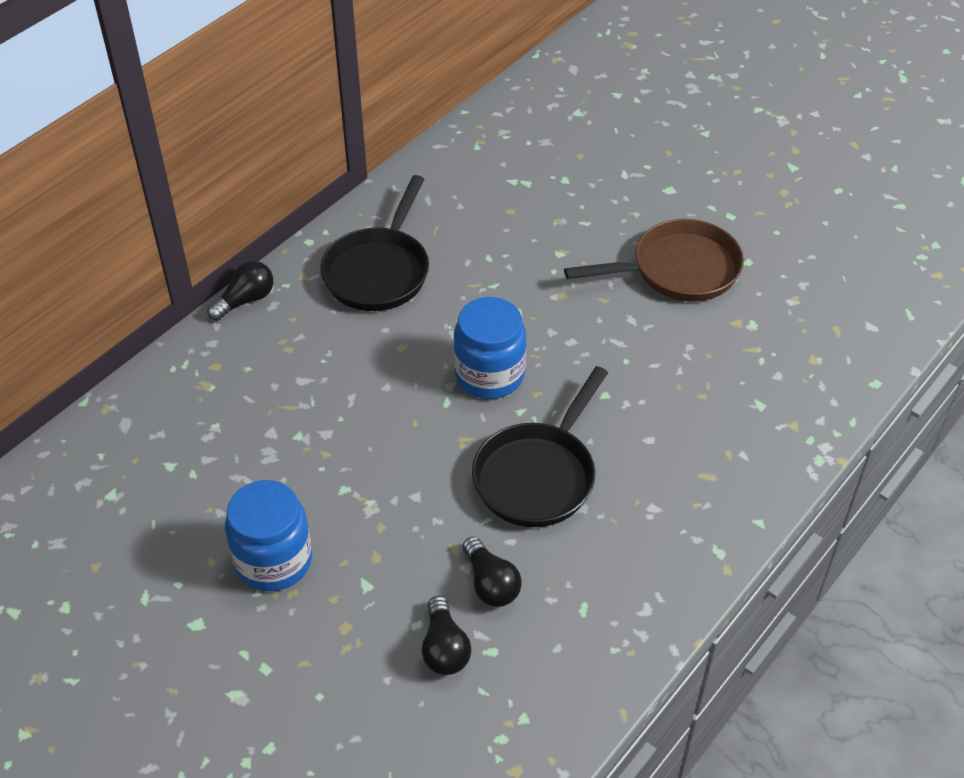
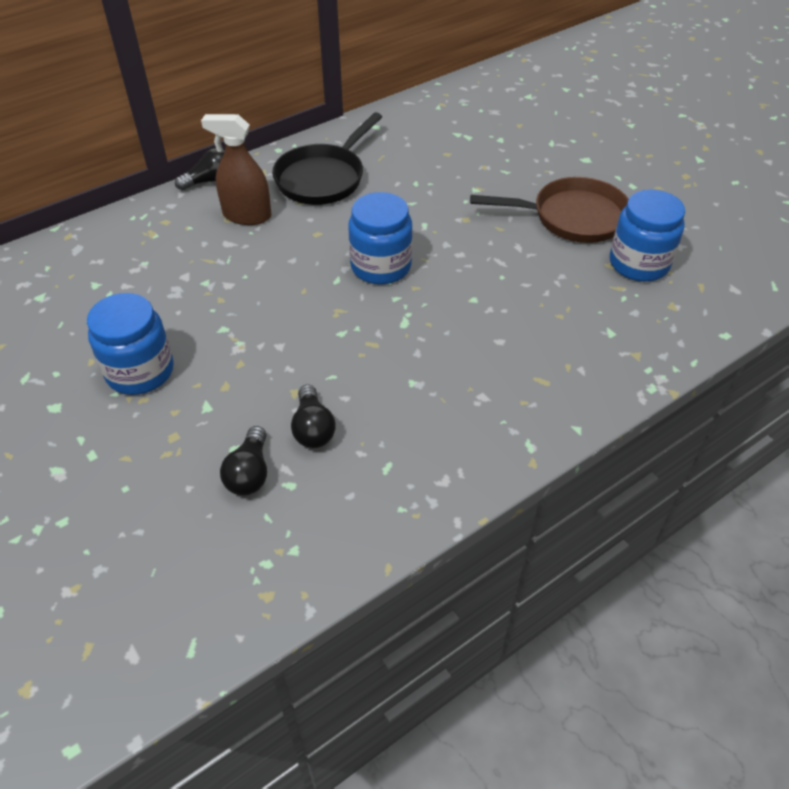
camera: 15 degrees right, 0 degrees up
black pan [472,366,608,527] -> none
none -> brown spray bottle [201,114,271,225]
none -> blue jar [610,189,685,282]

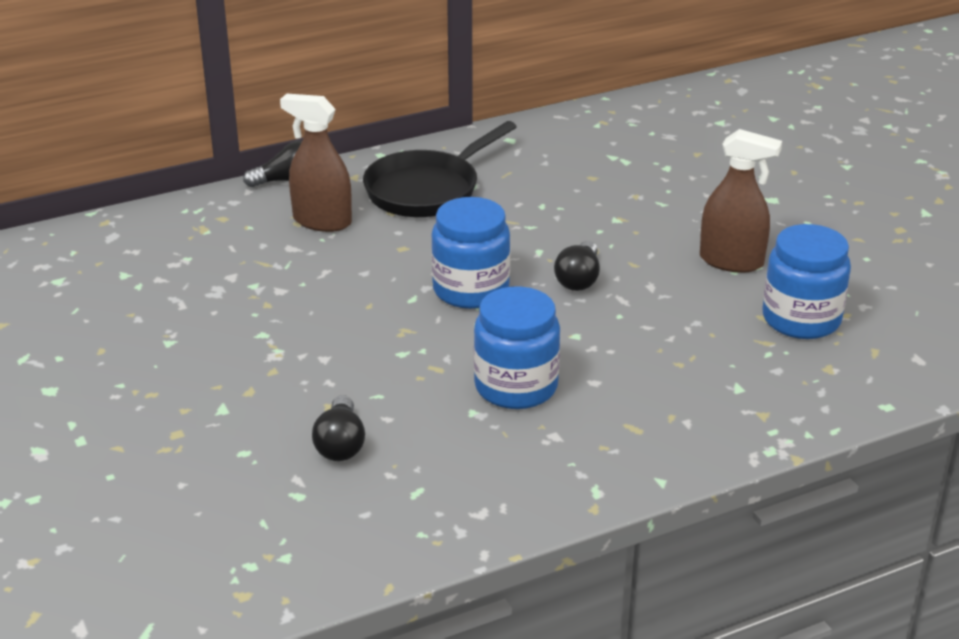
camera: 10 degrees right, 15 degrees down
blue jar [87,293,174,395] -> blue jar moved to [474,286,560,409]
black light bulb [220,426,267,496] -> black light bulb moved to [554,241,600,291]
brown pan [470,177,628,243] -> brown spray bottle [700,129,782,273]

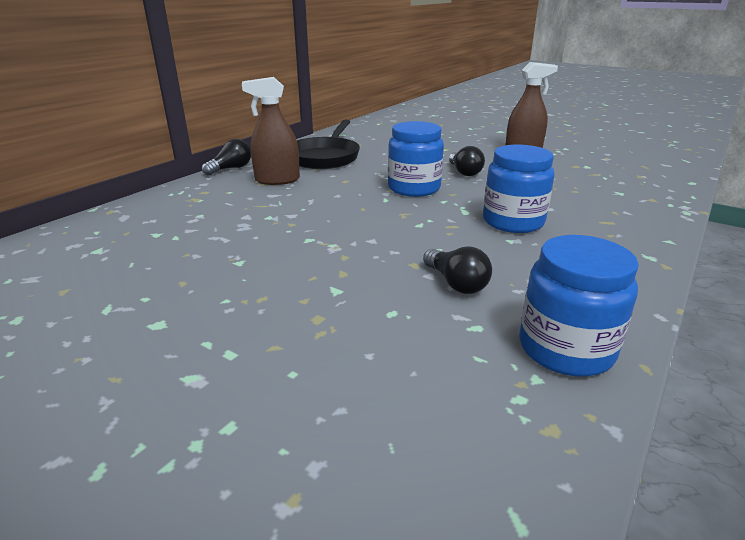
camera: 30 degrees left, 5 degrees down
blue jar [762,224,851,339] -> blue jar moved to [520,235,639,377]

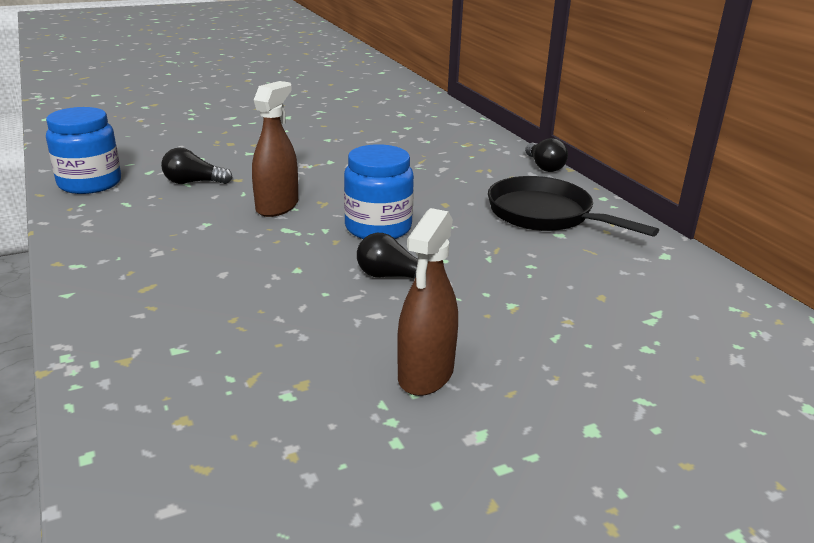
camera: 120 degrees right, 0 degrees up
brown spray bottle [242,77,300,185] -> brown spray bottle moved to [252,81,298,217]
blue jar [483,145,555,233] -> none

